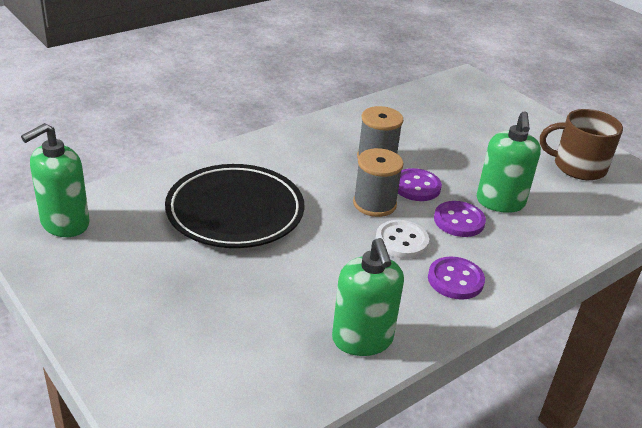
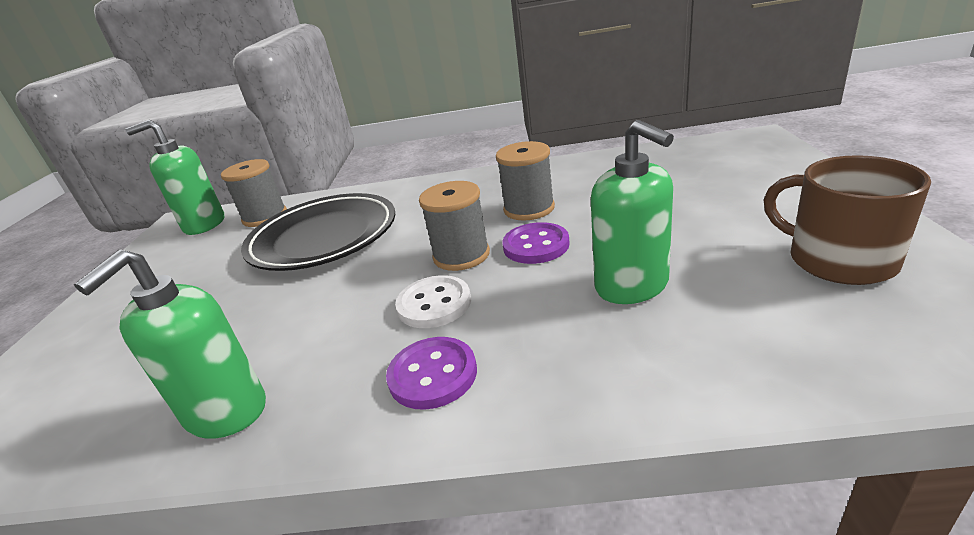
camera: 45 degrees right, 5 degrees down
purple button [434,201,486,237] -> none
green soap dispenser [477,111,541,213] -> green soap dispenser turned 75 degrees counterclockwise [591,120,674,304]
none -> grey spool [221,159,287,227]

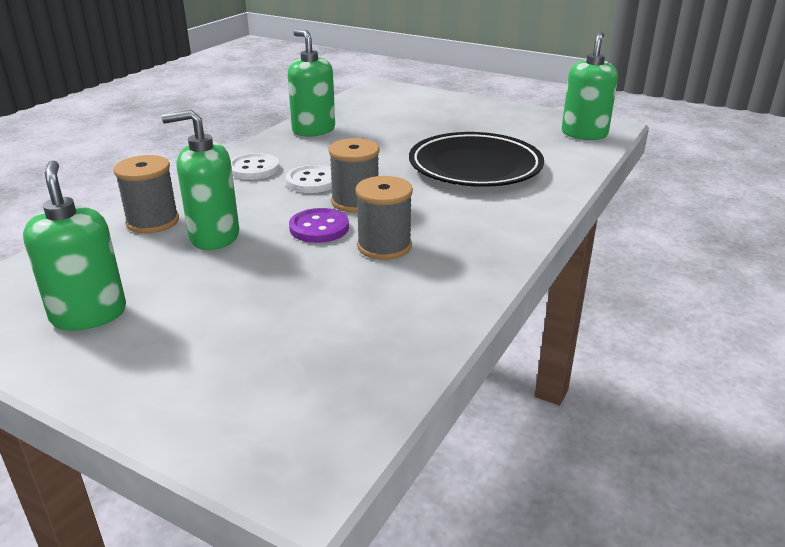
camera: 115 degrees right, 0 degrees up
grey spool [221,159,287,227] -> grey spool moved to [114,155,179,234]
purple button [386,337,477,410] -> white button [231,153,280,180]
brown mug [763,155,931,285] -> green soap dispenser [23,160,126,331]

